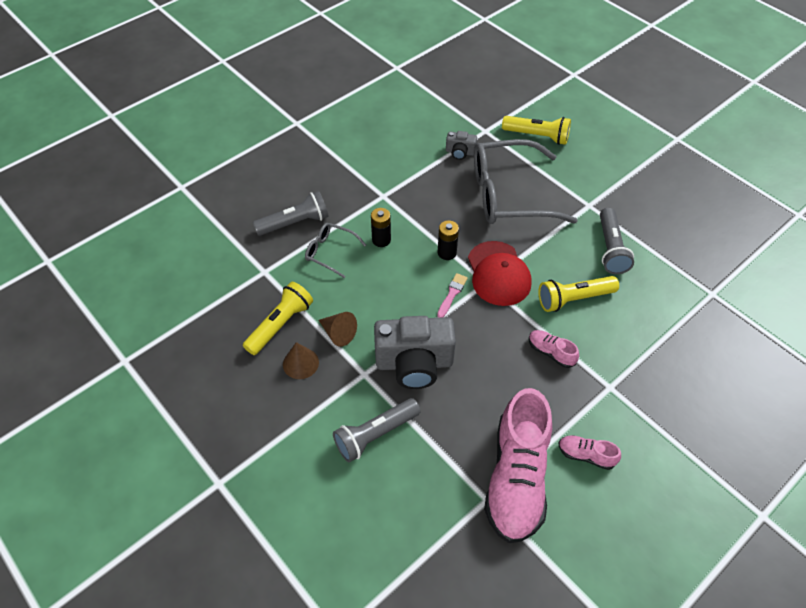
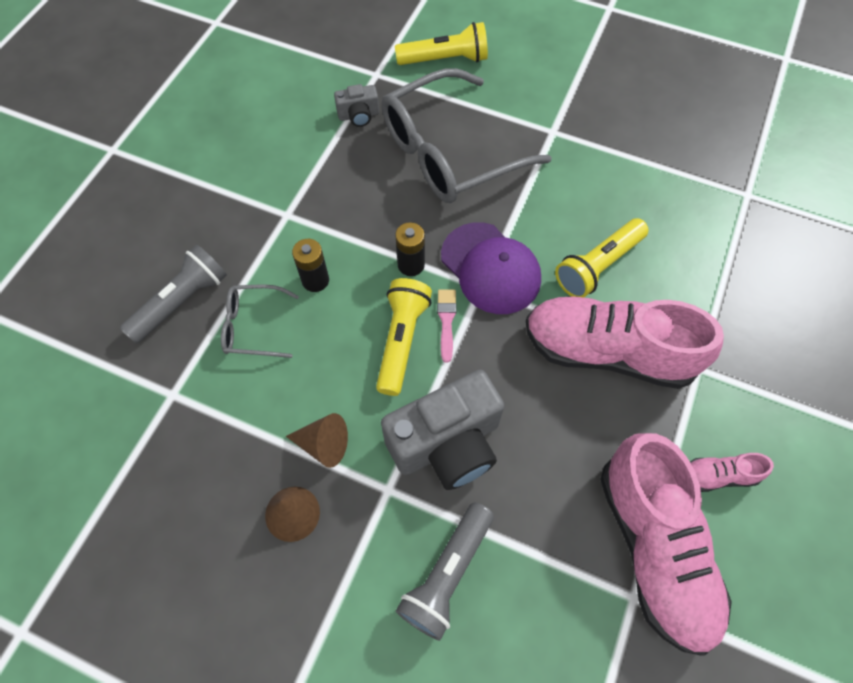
camera: 25 degrees left, 10 degrees up
yellow flashlight [243,282,313,355] -> yellow flashlight moved to [376,278,432,396]
red cap [468,241,532,306] -> purple cap [441,222,541,314]
pink shoe [529,330,579,368] -> pink shoe [526,296,724,389], size x2.35
grey flashlight [600,208,634,274] -> none

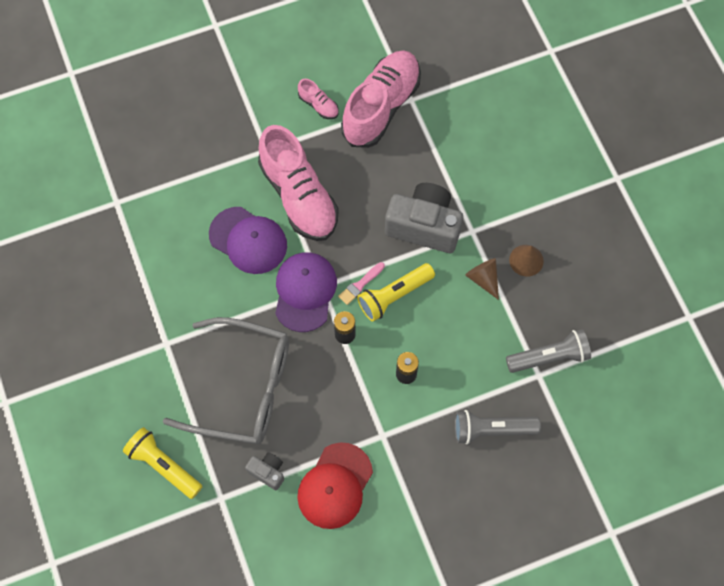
camera: 135 degrees left, 5 degrees up
grey glasses [221,284,299,358] -> none
grey flashlight [396,502,494,641] -> grey flashlight moved to [506,329,591,373]
yellow flashlight [555,218,648,297] -> purple cap [209,207,287,274]
none -> red cap [297,443,373,529]

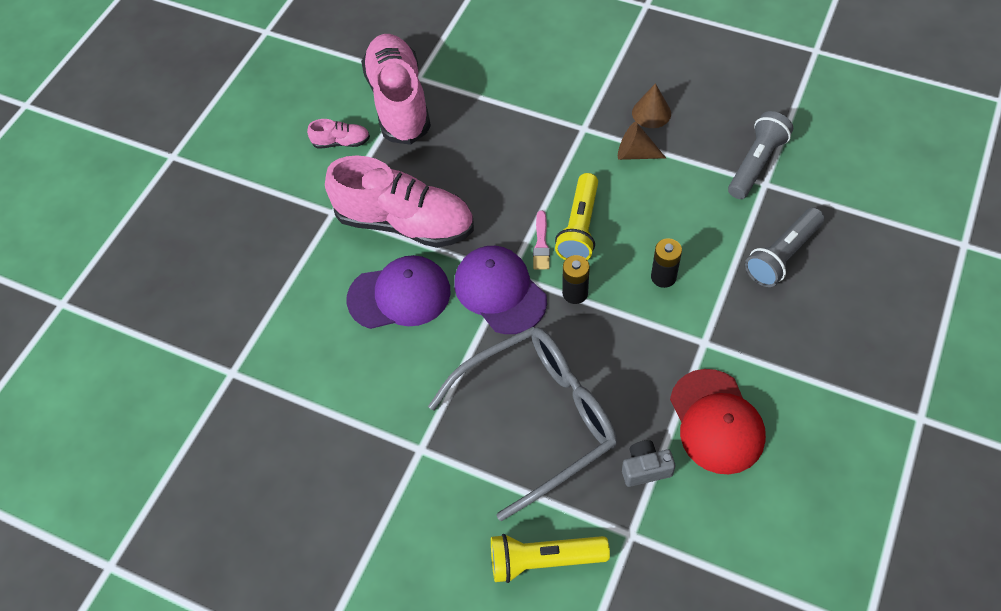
camera: 40 degrees left, 10 degrees down
grey camera [385,183,463,253] -> none

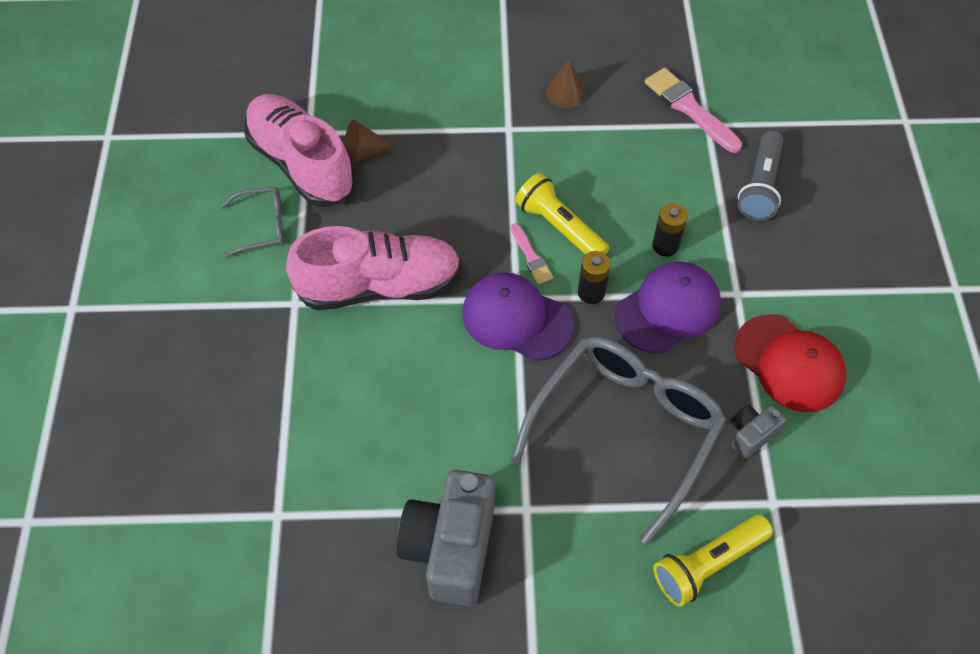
camera: 30 degrees left, 0 degrees up
pink shoe [307,119,370,149] -> grey glasses [221,187,284,258]
purple cap [347,255,451,329] -> purple cap moved to [615,262,721,353]
yellow flashlight [555,173,598,260] -> yellow flashlight turned 150 degrees clockwise [515,173,609,255]
brown cone [618,122,666,160] -> brown cone moved to [345,120,396,163]
grey flashlight [728,111,793,199] -> pink brush [645,68,742,153]
none -> grey camera [397,470,495,606]

